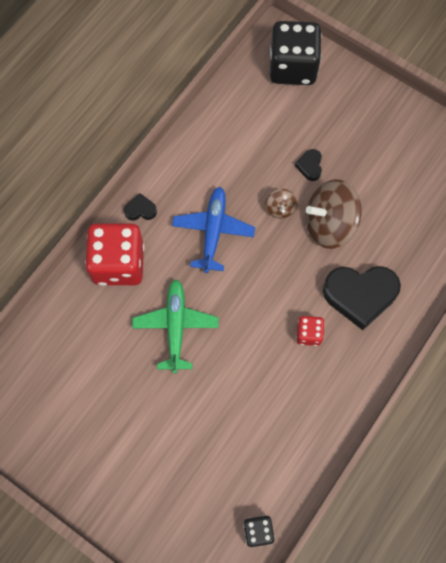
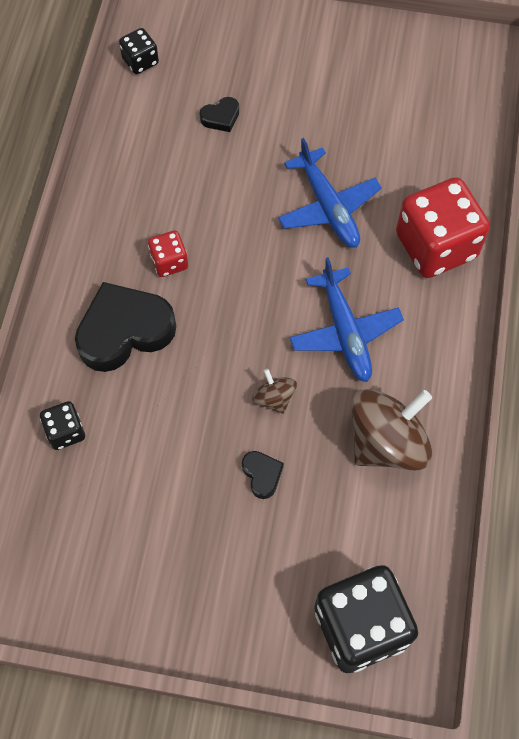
camera: 155 degrees right, 5 degrees down
black heart [124,193,157,221] -> black heart moved to [200,97,239,132]
green plane [132,279,219,373] -> blue plane [278,138,382,248]
brown spinning top [306,179,361,249] -> brown spinning top moved to [351,389,432,471]
none -> black dice [40,401,85,450]

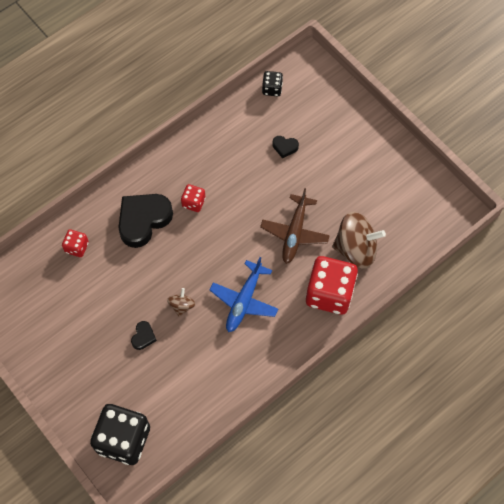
camera: 40 degrees right, 0 degrees up
black dice [40,401,85,450] -> red dice [62,229,89,257]
black heart [75,282,176,372] -> black heart turned 60 degrees counterclockwise [118,194,173,248]
blue plane [278,138,382,248] -> brown plane [260,188,330,264]
brown spinning top [351,389,432,471] -> brown spinning top moved to [332,212,386,269]

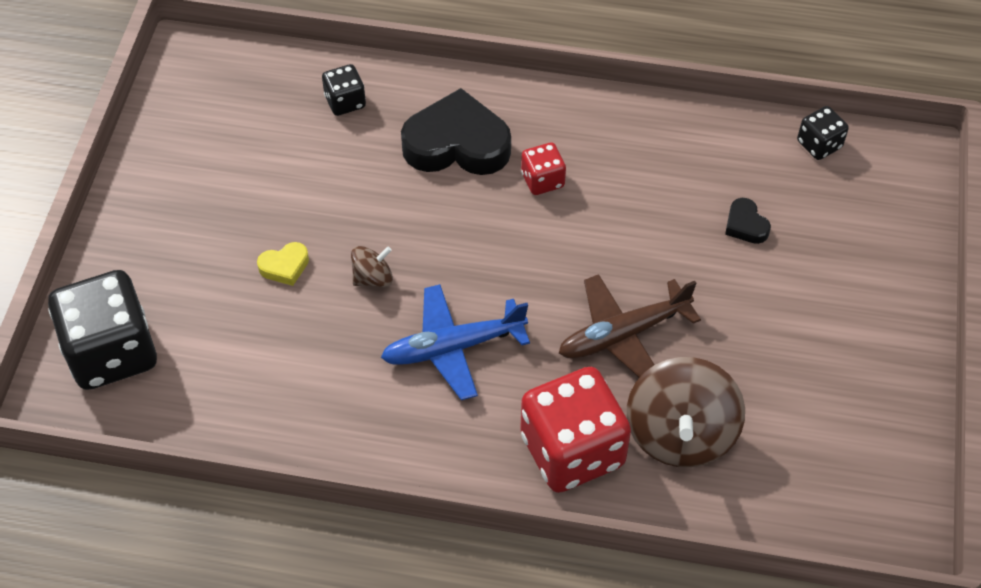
camera: 50 degrees right, 10 degrees down
red dice [62,229,89,257] -> black dice [322,64,366,116]
black heart [131,321,157,350] -> yellow heart [257,242,309,286]
brown spinning top [332,212,386,269] -> brown spinning top turned 45 degrees clockwise [627,357,745,468]

